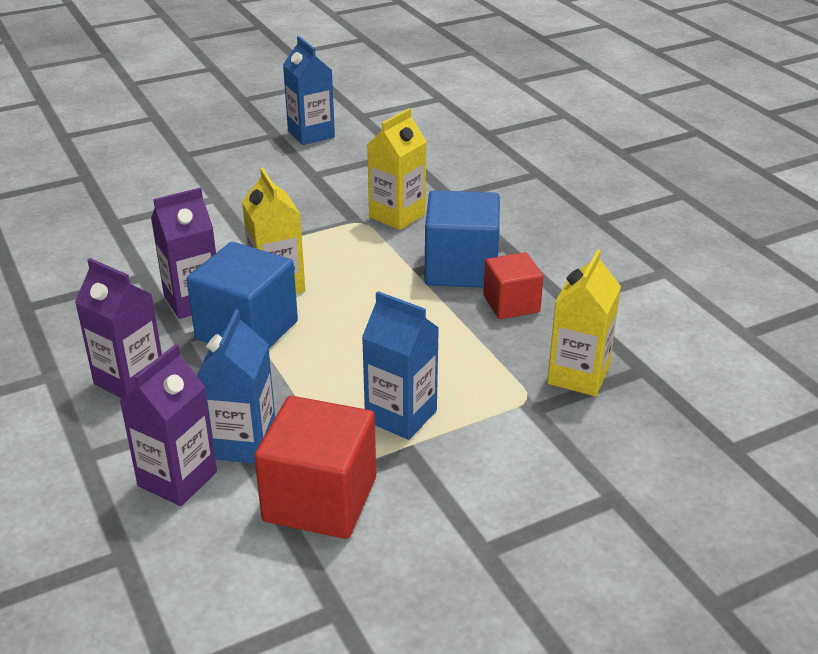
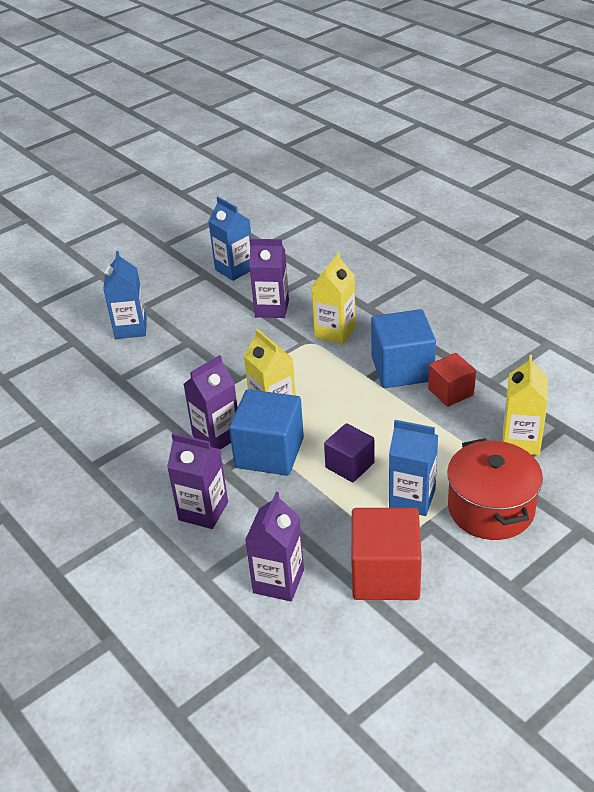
camera: 10 degrees left, 5 degrees up
blue carton [197,310,275,464] -> blue carton moved to [103,251,147,339]
none -> purple carton [249,239,289,318]
none -> purple cube [324,423,375,482]
none -> red pot [447,438,543,540]

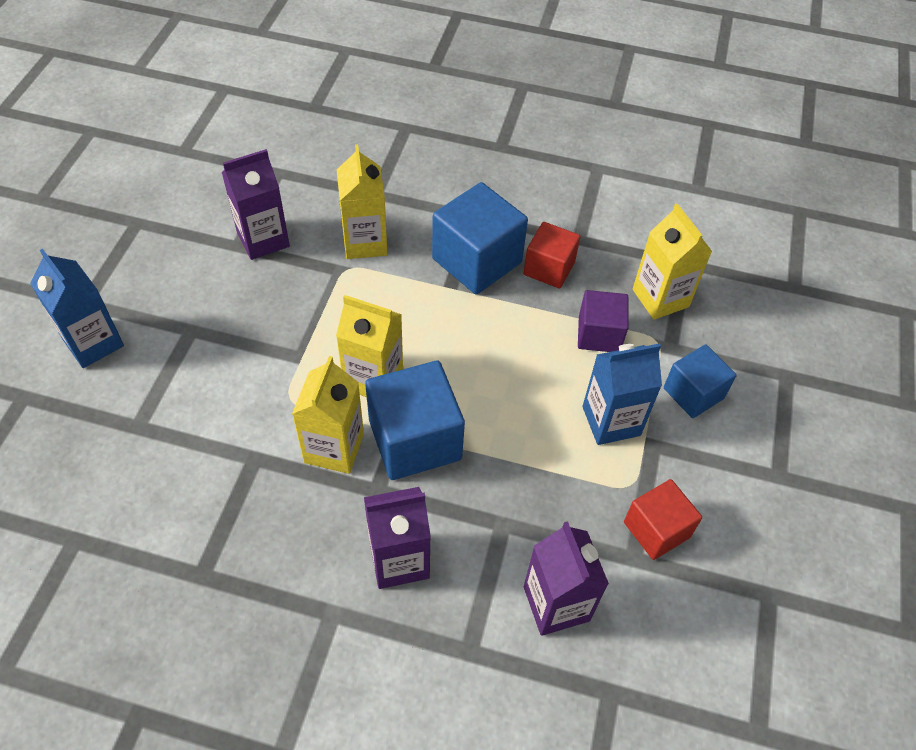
camera: 40 degrees left, 15 degrees up
purple carton [183,355,238,450] -> yellow carton [292,356,364,474]
blue carton [208,197,252,281] -> none
purple cube [324,423,375,482] -> purple cube moved to [578,290,628,352]
red cube [351,508,422,600] -> red cube [624,479,702,560], size x0.62
red pot [447,438,543,540] -> blue cube [664,344,736,418]

